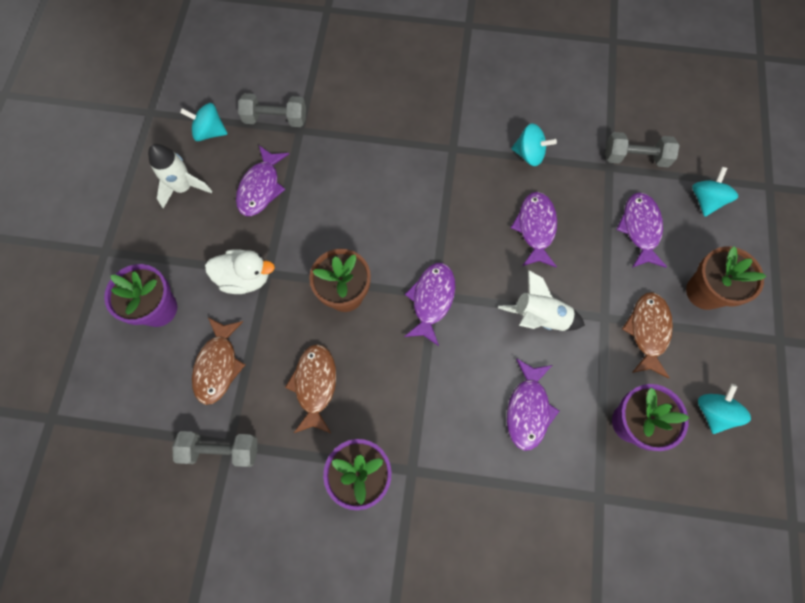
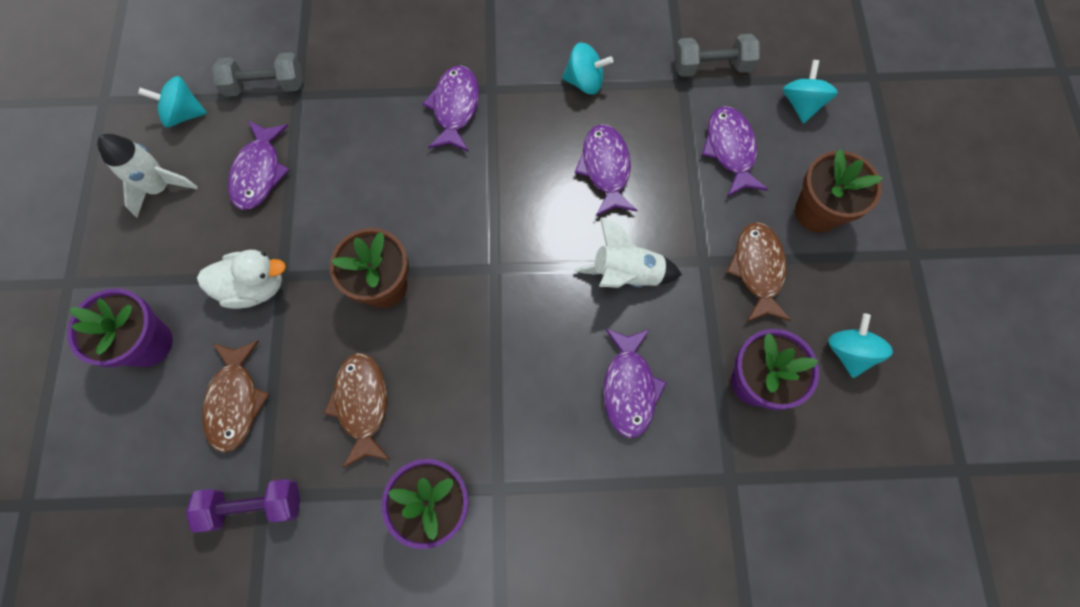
camera: 10 degrees left, 0 degrees up
grey dumbbell [172,431,257,467] -> purple dumbbell [186,479,300,533]
purple fish [404,263,455,346] -> purple fish moved to [422,65,479,152]

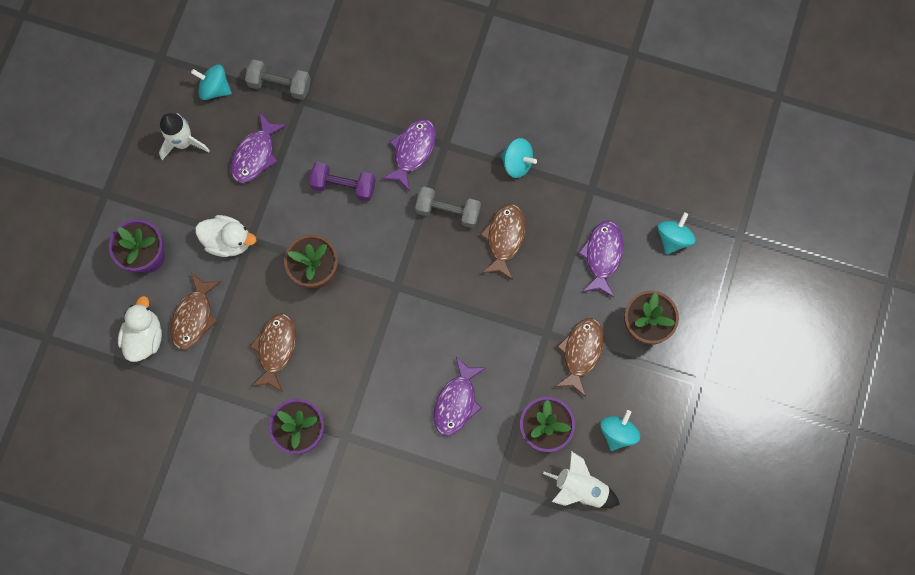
camera: 20 degrees right, 5 degrees up
purple dumbbell [186,479,300,533] -> purple dumbbell moved to [309,162,376,201]
white rocket [574,217,682,288] -> white rocket moved to [543,451,620,508]
purple fish [575,124,638,216] -> brown fish [480,204,526,280]
grey dumbbell [674,34,760,77] -> grey dumbbell moved to [415,187,481,228]
none -> white duck [118,296,162,362]

